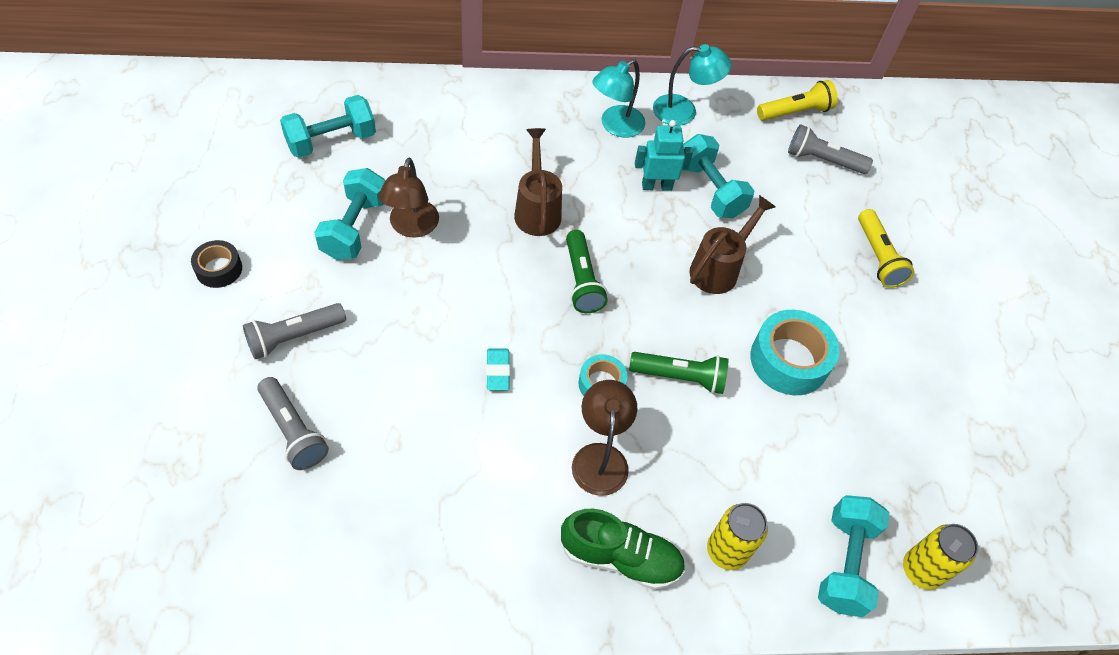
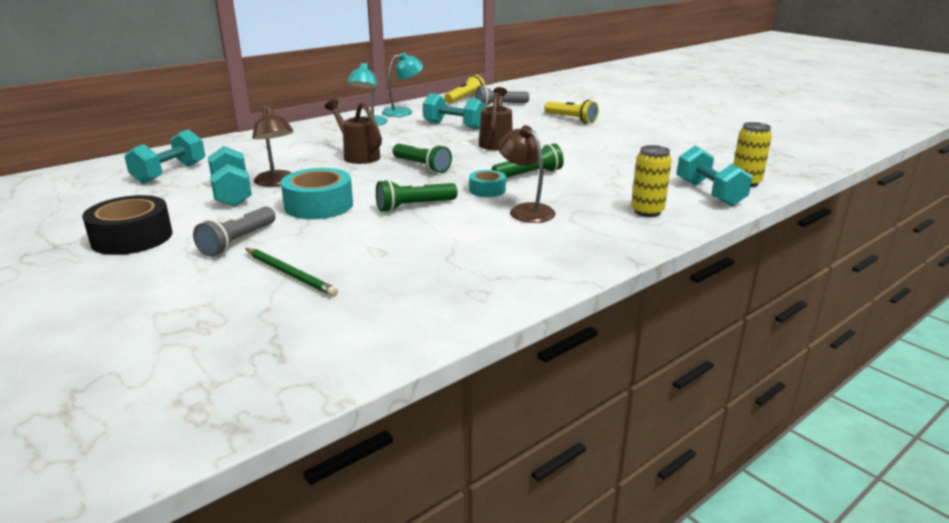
camera: 30 degrees left, 30 degrees down
black tape [191,240,242,288] -> black tape [82,195,172,255], size x1.75
grey flashlight [257,377,329,470] -> green pencil [245,248,338,297]
turquoise eraser [486,348,510,390] -> green flashlight [376,179,458,212]
green shoe [561,509,685,590] -> none
turquoise robot [635,120,693,191] -> none
turquoise tape [751,310,840,395] -> turquoise tape moved to [281,168,353,219]

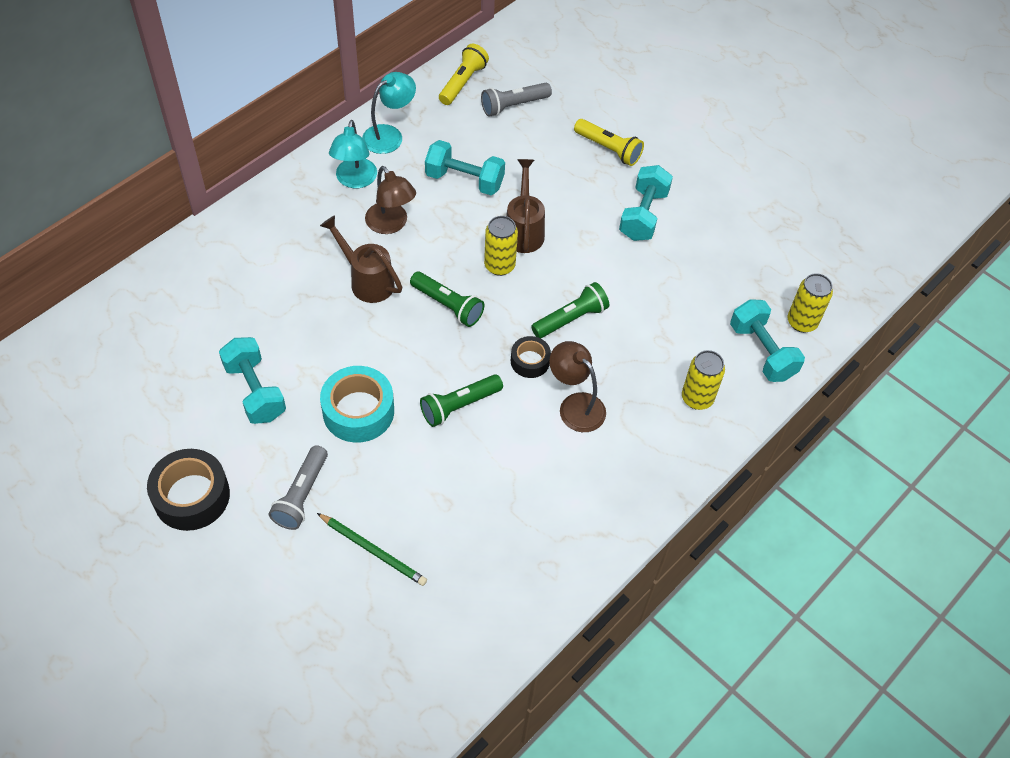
camera: 10 degrees left, 30 degrees up
turquoise dumbbell [125,129,205,184] -> turquoise dumbbell moved to [619,165,673,241]
brown lamp [252,106,294,187] -> brown lamp moved to [365,166,416,234]
turquoise tape [469,170,506,197] -> black tape [511,336,551,378]
none -> yellow can [484,216,518,276]

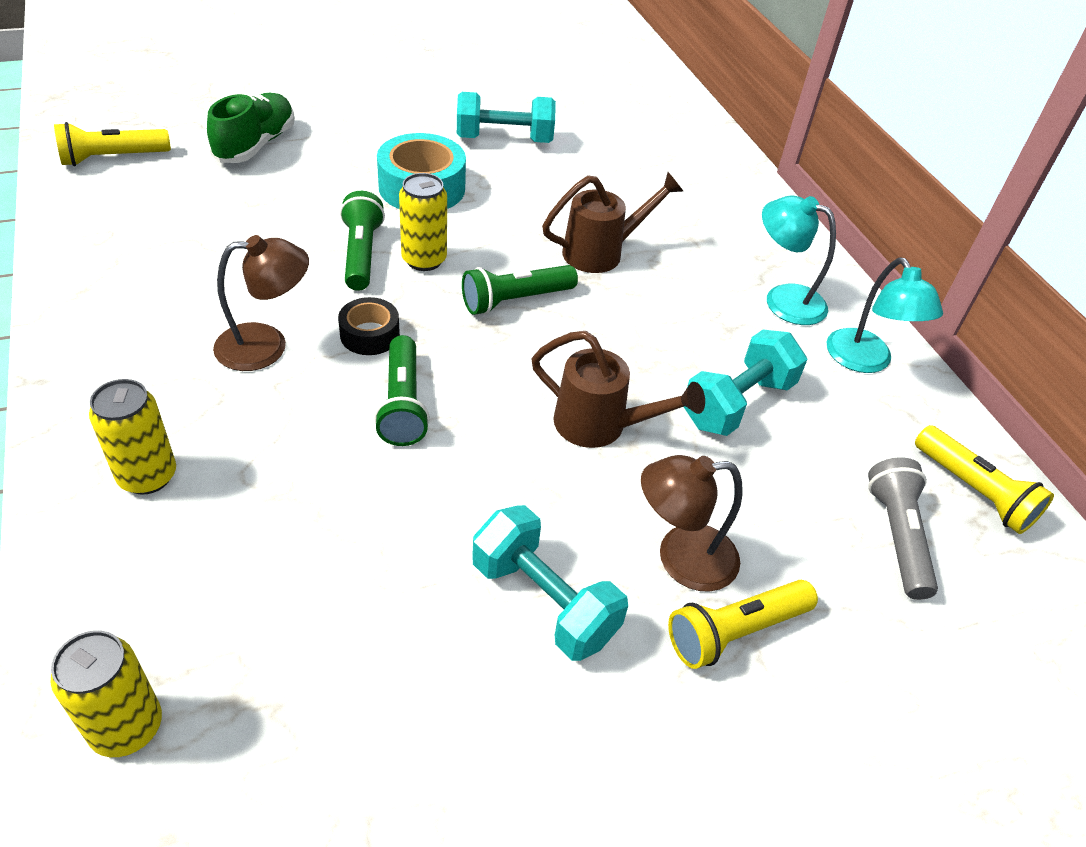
camera: 115 degrees right, 10 degrees down
black tape [147,449,230,531] -> none
grey flashlight [269,445,328,530] -> none
green pencil [317,513,427,586] -> green shoe [207,93,295,163]
brown lamp [365,166,416,234] -> brown lamp moved to [641,455,743,592]
yellow can [484,216,518,276] -> yellow can moved to [399,173,447,271]
turquoise dumbbell [730,299,805,382] -> none
none -> yellow flashlight [54,122,171,166]

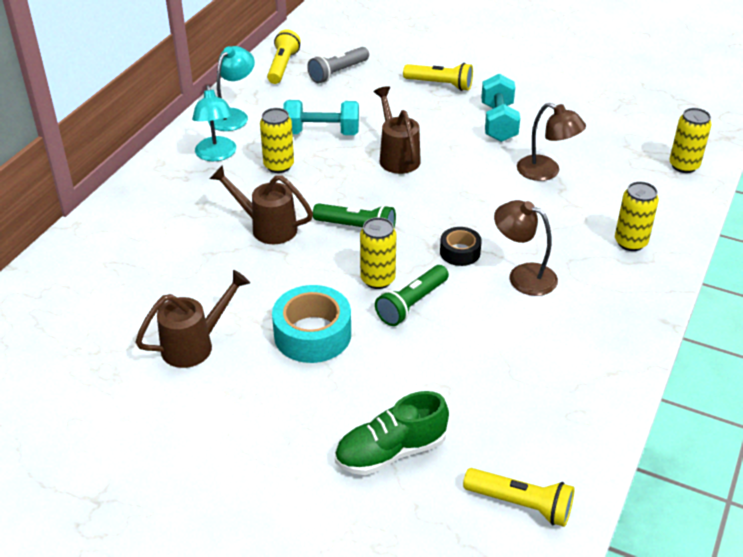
camera: 130 degrees left, 5 degrees down
green flashlight [374,335,430,446] -> none
turquoise dumbbell [457,92,556,143] -> brown watering can [135,270,250,368]
brown lamp [641,455,743,592] -> brown lamp moved to [517,103,586,181]
none -> yellow can [260,108,294,173]

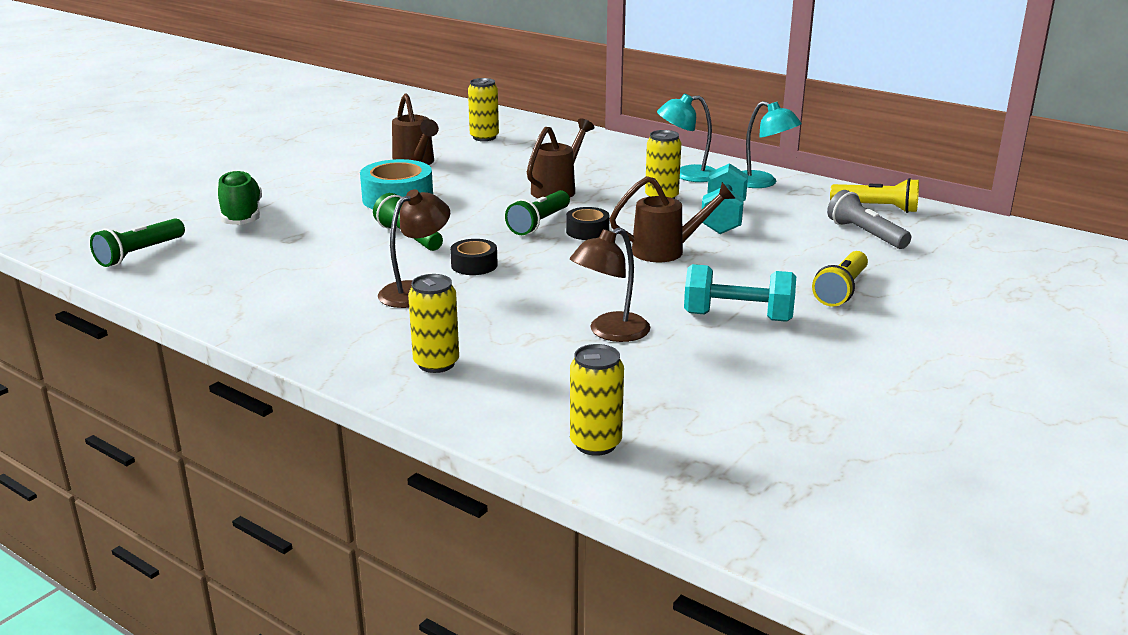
camera: 100 degrees right, 15 degrees down
yellow can [360,217,396,289] -> yellow can moved to [468,78,499,141]
yellow flashlight [463,468,574,527] -> green flashlight [90,218,185,267]
none -> black tape [566,207,610,240]

